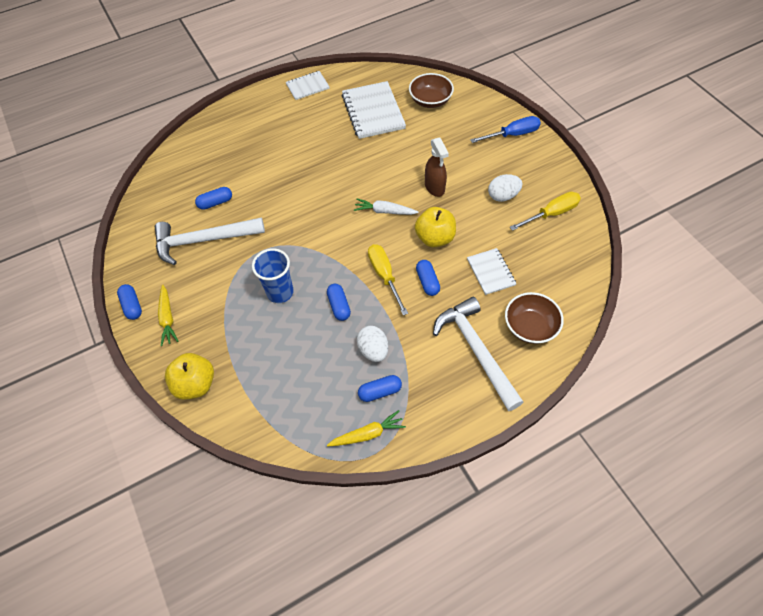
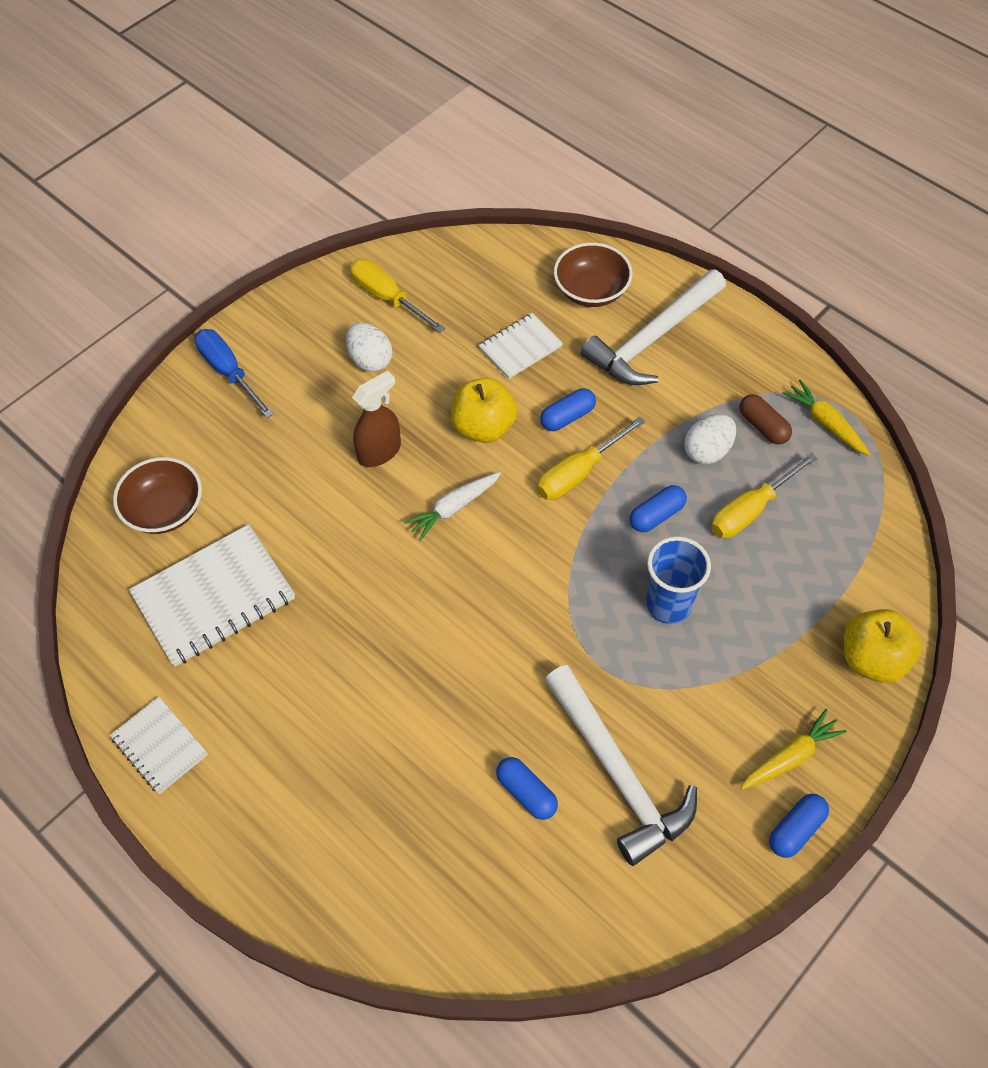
camera: 110 degrees left, 0 degrees up
white carrot [354,199,418,215] -> white carrot turned 60 degrees clockwise [404,472,501,541]
blue capsule [358,375,402,402] -> brown capsule [739,394,792,444]
none -> yellow screwdriver [711,453,817,538]

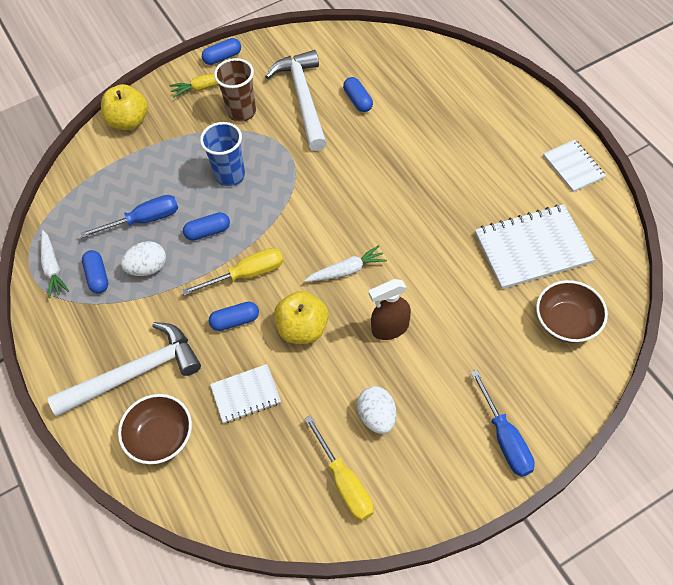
camera: 160 degrees left, 0 degrees up
yellow screwdriver [711,453,817,538] -> blue screwdriver [80,195,178,238]
brown capsule [739,394,792,444] -> blue capsule [82,250,108,293]
yellow carrot [783,380,870,456] -> white carrot [41,230,69,298]
none -> brown cup [214,58,256,122]

